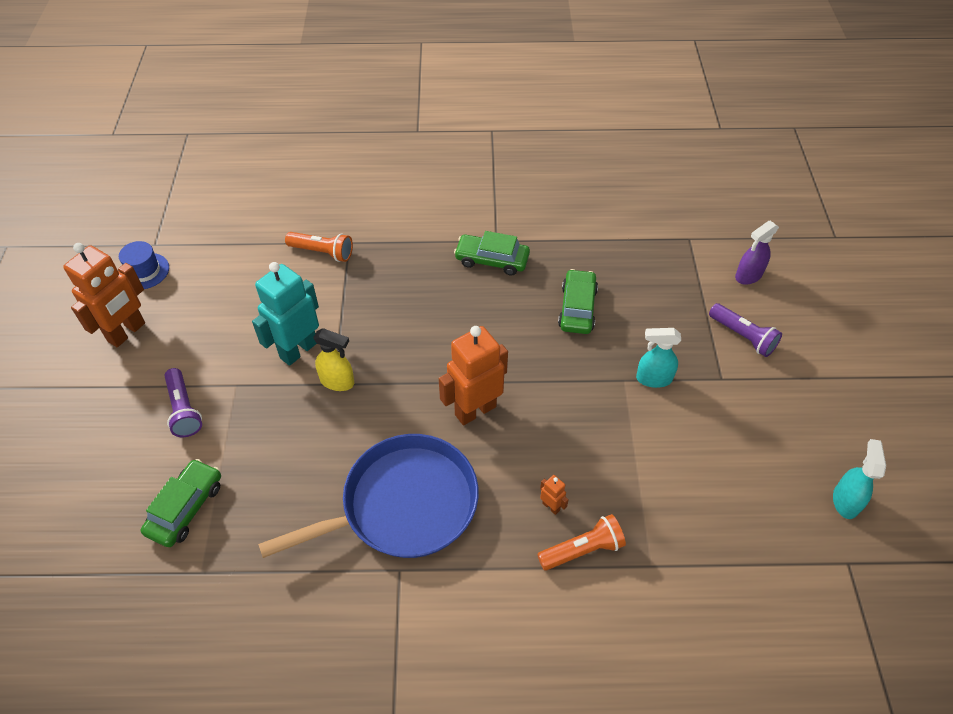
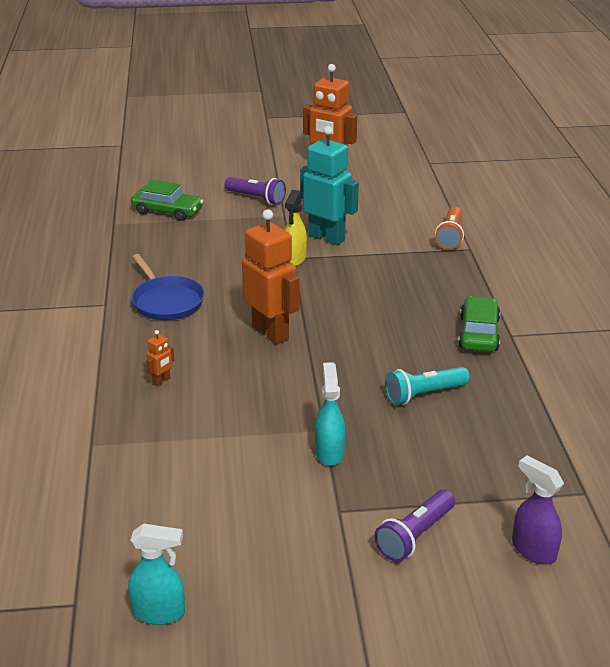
camera: 85 degrees right, 20 degrees down
blue hat [119,241,169,289] -> none
purple flashlight [165,368,202,437] -> purple flashlight turned 120 degrees counterclockwise [225,177,286,205]
blue pan [258,434,479,558] -> blue pan [131,254,205,320], size x0.60
orange flashlight [537,514,626,571] -> none
green car [558,269,598,334] -> turquoise flashlight [385,367,470,405]

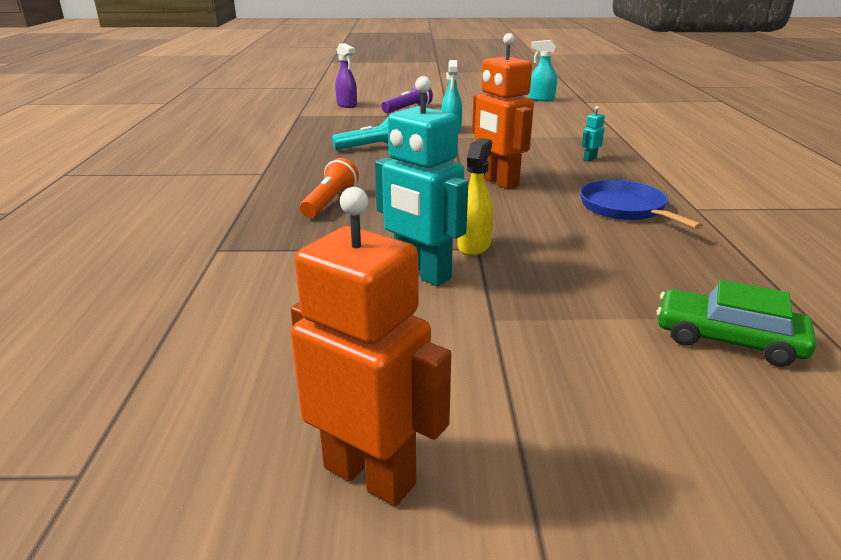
camera: 175 degrees left, 5 degrees down
orange robot [146,330,174,386] -> turquoise robot [582,106,605,161]
purple flashlight [225,177,286,205] -> none
orange flashlight [435,207,464,250] -> orange flashlight moved to [300,158,359,218]
green car [458,296,500,352] -> none

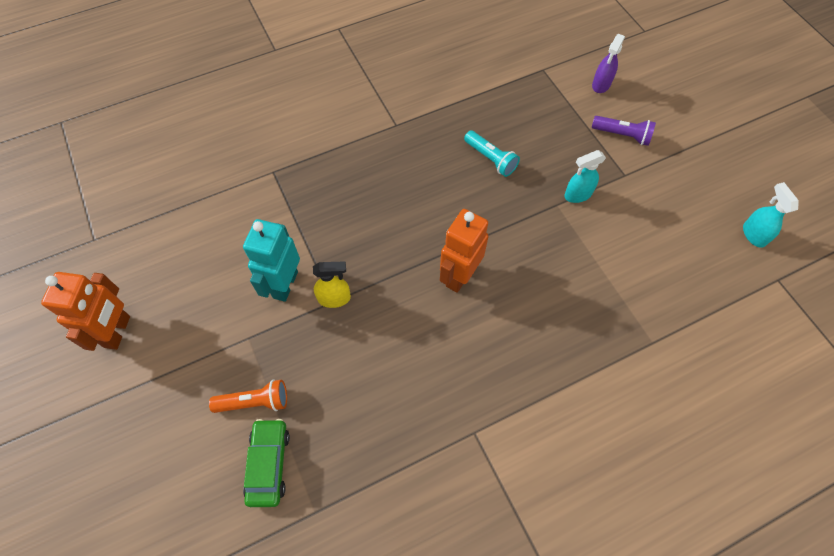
camera: 65 degrees right, 35 degrees up
orange flashlight [300,158,359,218] -> orange flashlight moved to [209,380,287,413]
blue pan [580,180,703,229] -> none
turquoise robot [582,106,605,161] -> none

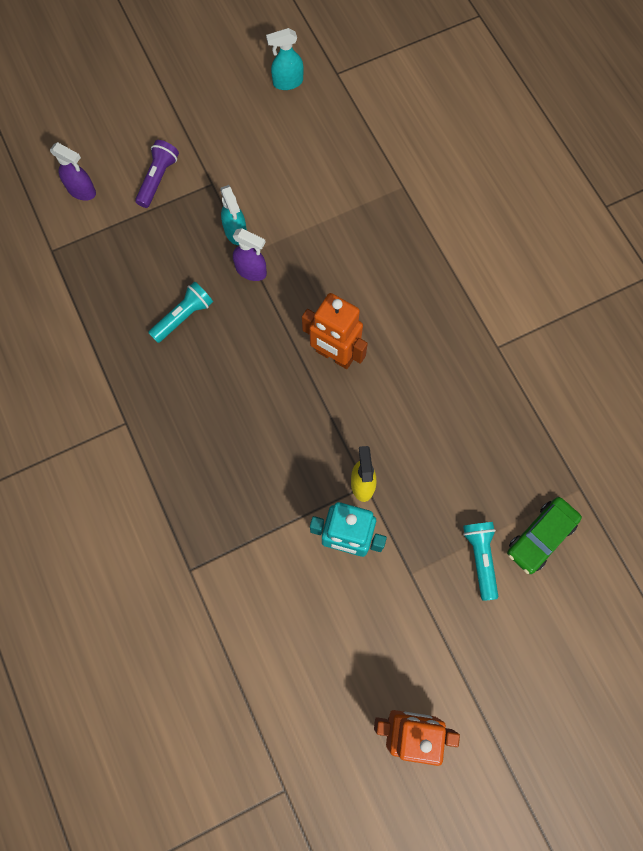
camera: 90 degrees left, 10 degrees up
orange flashlight [209,380,287,413] -> turquoise flashlight [463,522,498,601]
green car [243,419,290,507] -> green car turned 45 degrees counterclockwise [507,497,582,574]
none -> purple spray bottle [233,228,267,281]

